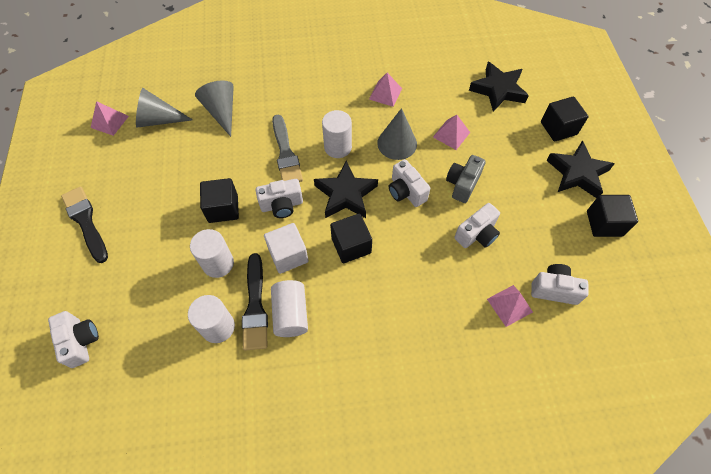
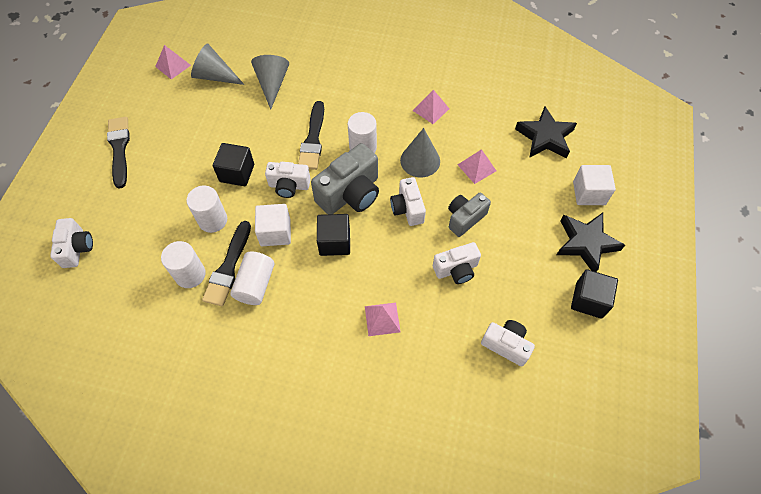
camera: 20 degrees right, 0 degrees up
grey brush [272,114,303,182] -> black brush [298,101,324,170]
black star [314,161,378,218] -> grey camera [311,143,379,214]
pink pyramid [487,285,533,327] -> pink pyramid moved to [365,303,401,336]
black cube [541,96,589,142] -> white cube [573,165,616,205]

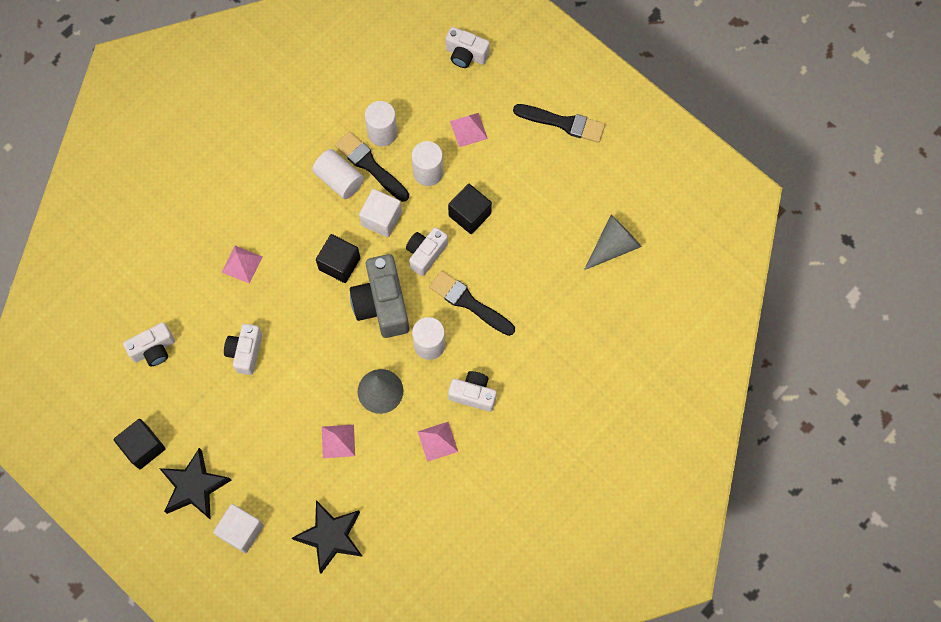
camera: 120 degrees right, 10 degrees up
pink pyramid [155,45,191,79] -> pink pyramid moved to [450,113,488,147]
grey cone [251,55,289,110] -> none
white camera [390,177,426,226] -> white camera moved to [448,371,497,412]
grey camera [448,192,491,237] -> none

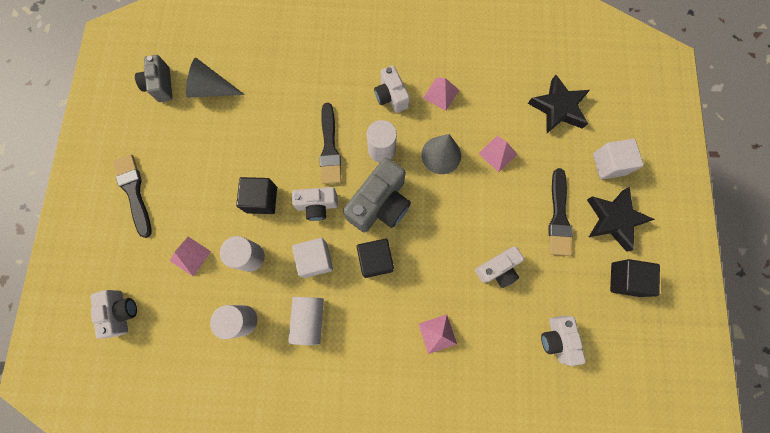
camera: 130 degrees left, 5 degrees up
white camera [123,322,175,366] -> white camera turned 120 degrees counterclockwise [541,316,586,366]
black brush [335,131,409,202] -> black brush moved to [549,168,572,256]
none -> grey camera [135,55,172,102]

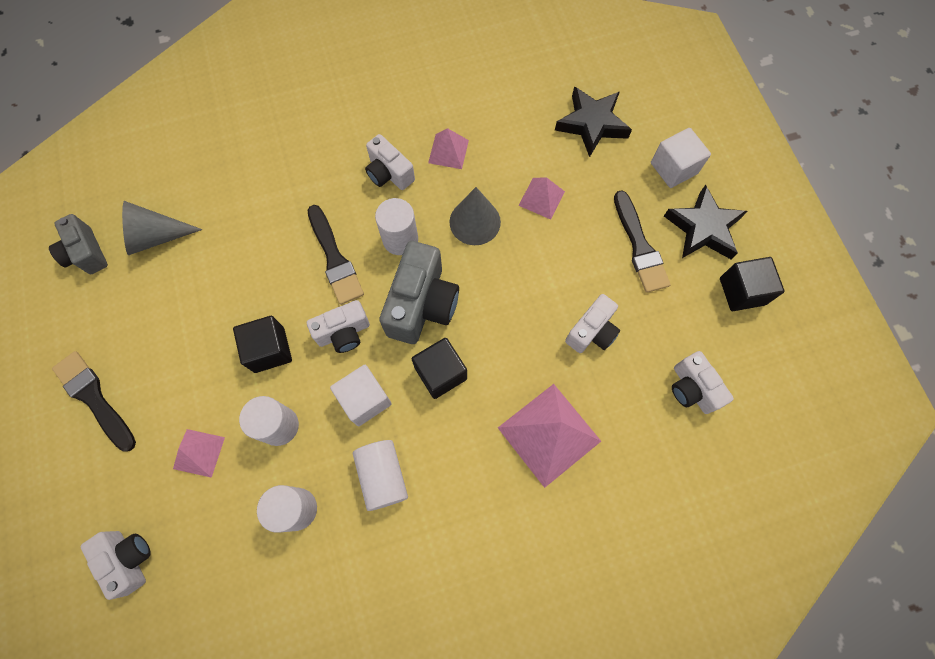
camera: 20 degrees left, 5 degrees down
pink pyramid [419,314,457,354] -> pink pyramid [498,384,601,488], size x1.84

